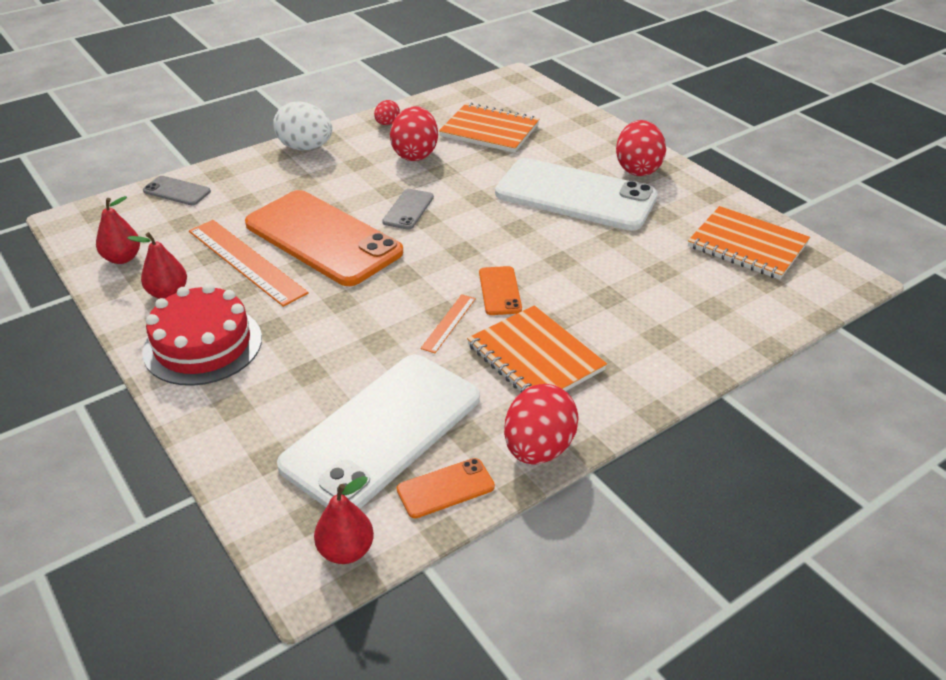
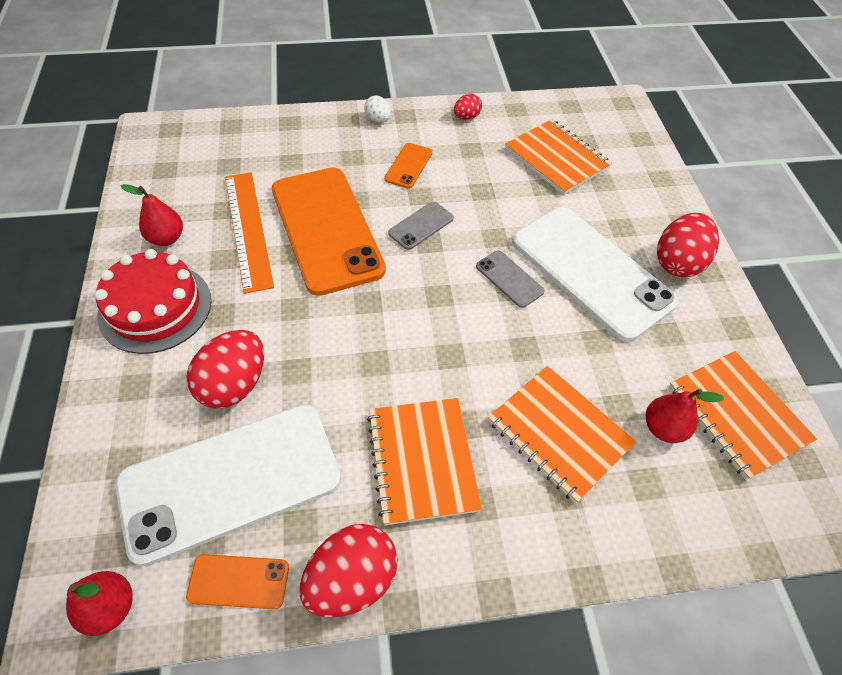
camera: 25 degrees right, 15 degrees up
red pear [96,196,140,264] -> red pear moved to [646,389,725,443]
grey phone [143,176,211,205] -> grey phone moved to [476,250,545,308]
white egg [273,102,332,150] -> white egg [364,95,391,122], size x0.52
red egg [390,106,438,161] -> red egg moved to [186,330,264,409]
orange ruler [420,294,476,353] -> none
orange phone [479,266,522,315] -> orange phone moved to [384,143,432,189]
none -> orange notebook [488,366,636,503]

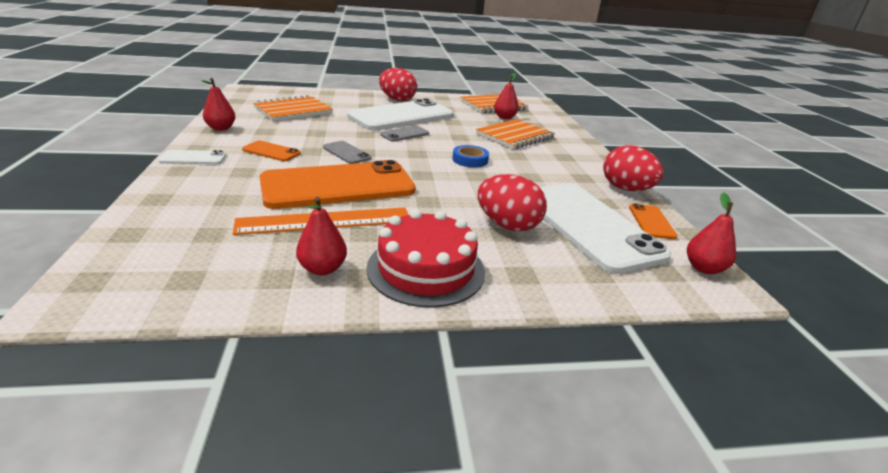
camera: 90 degrees left, 25 degrees down
white egg [364,95,391,122] -> white phone [159,150,226,164]
orange notebook [367,398,482,525] -> none
red egg [454,94,482,120] -> red pear [202,78,235,131]
none -> blue tape [452,145,489,167]

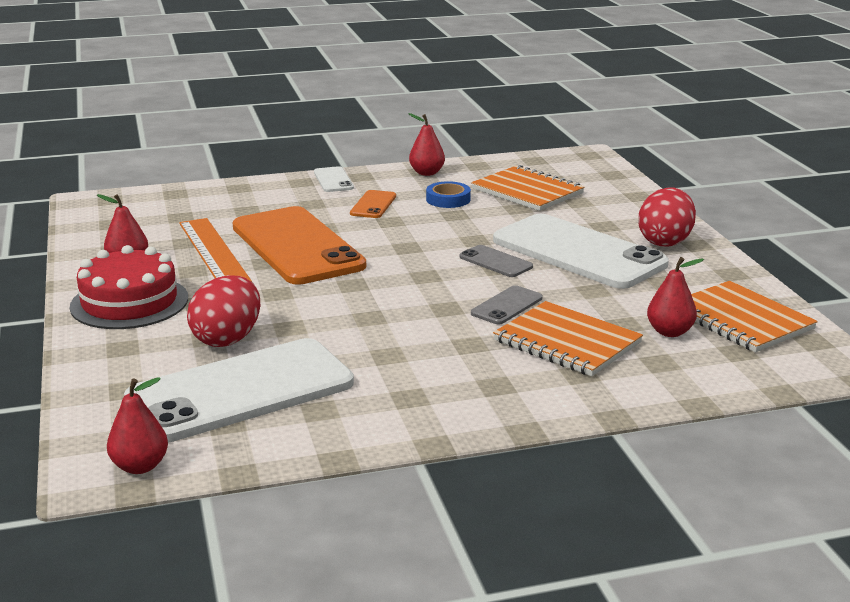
camera: 85 degrees right, 5 degrees down
grey phone [323,141,371,164] -> grey phone moved to [471,285,543,324]
blue tape [452,145,489,167] -> blue tape moved to [426,181,471,208]
red egg [603,145,663,191] -> none
orange phone [629,203,678,239] -> none

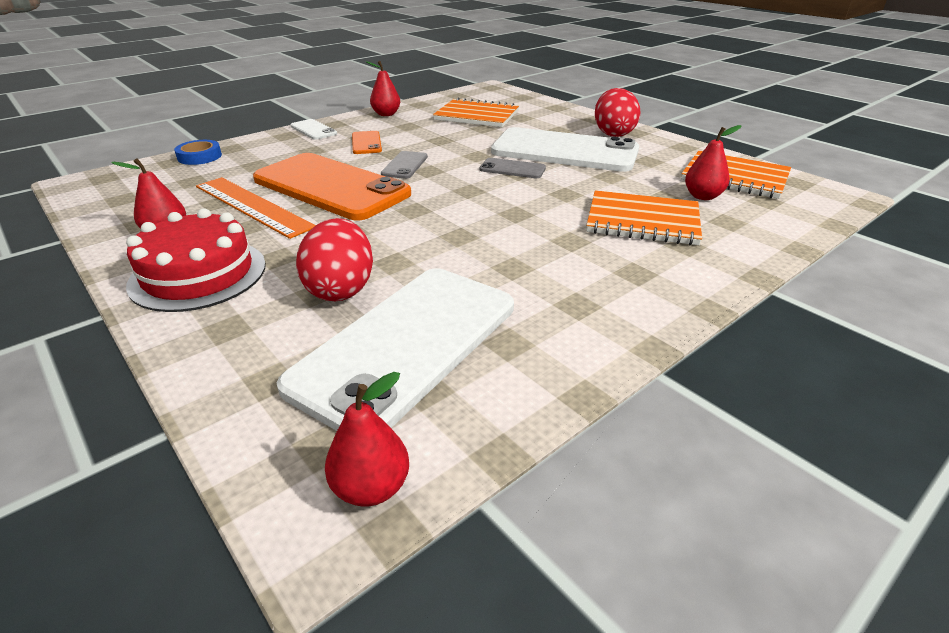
camera: 25 degrees left, 10 degrees up
blue tape [426,181,471,208] -> blue tape moved to [174,140,222,165]
grey phone [471,285,543,324] -> grey phone moved to [381,151,428,179]

